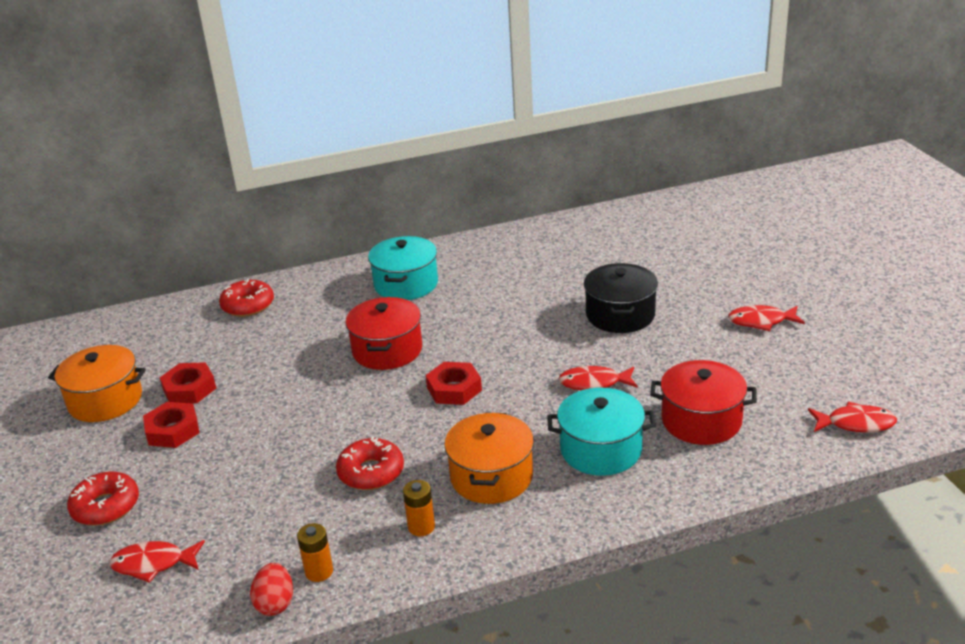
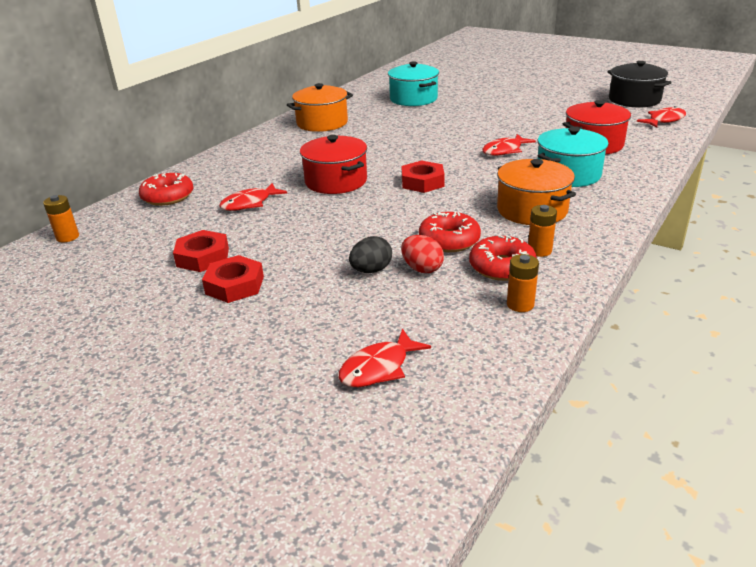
camera: 40 degrees left, 0 degrees up
orange pot [48,345,146,422] -> orange pot moved to [287,83,353,132]
red donut [67,471,139,526] -> red donut moved to [469,235,537,281]
red egg [250,563,293,616] -> red egg moved to [401,235,444,273]
turquoise pot [368,236,438,300] -> turquoise pot moved to [388,62,439,106]
black pot [584,263,658,333] -> black pot moved to [607,61,672,107]
red fish [728,305,805,331] -> red fish moved to [219,183,287,211]
none -> orange battery [43,195,79,243]
none -> black egg [349,236,392,273]

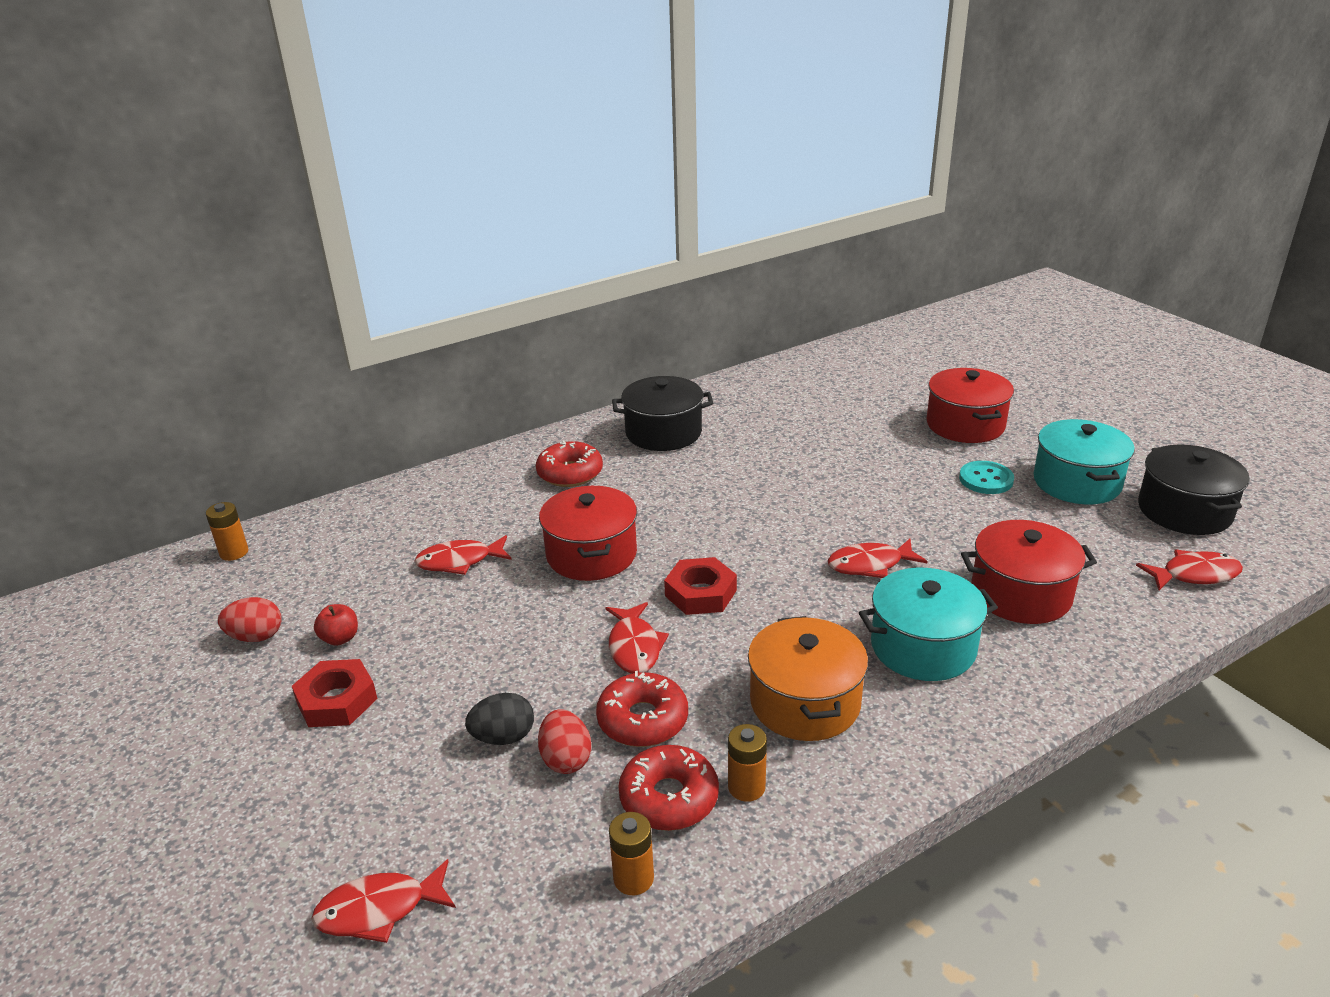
camera: 25 degrees right, 0 degrees up
red donut [139,173,193,206] -> red donut moved to [536,440,603,487]
red nut [173,230,229,272] -> red apple [314,604,358,646]
orange pot [287,83,353,132] -> black pot [612,376,713,451]
turquoise pot [388,62,439,106] -> turquoise pot moved to [1034,419,1135,504]
none -> red egg [218,597,282,642]
none -> red fish [605,602,669,674]
none -> red pot [926,368,1014,443]
none -> turquoise button [959,461,1014,494]

